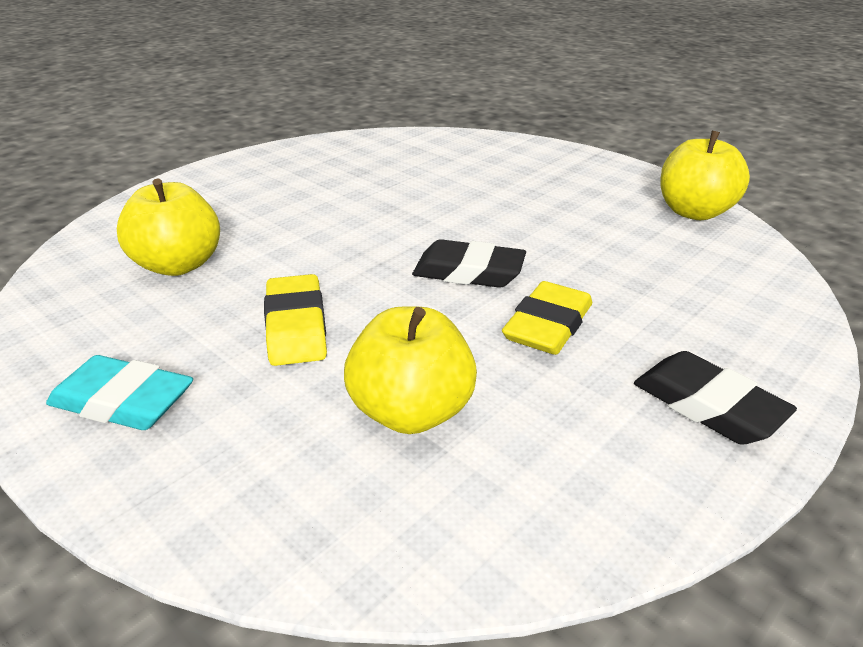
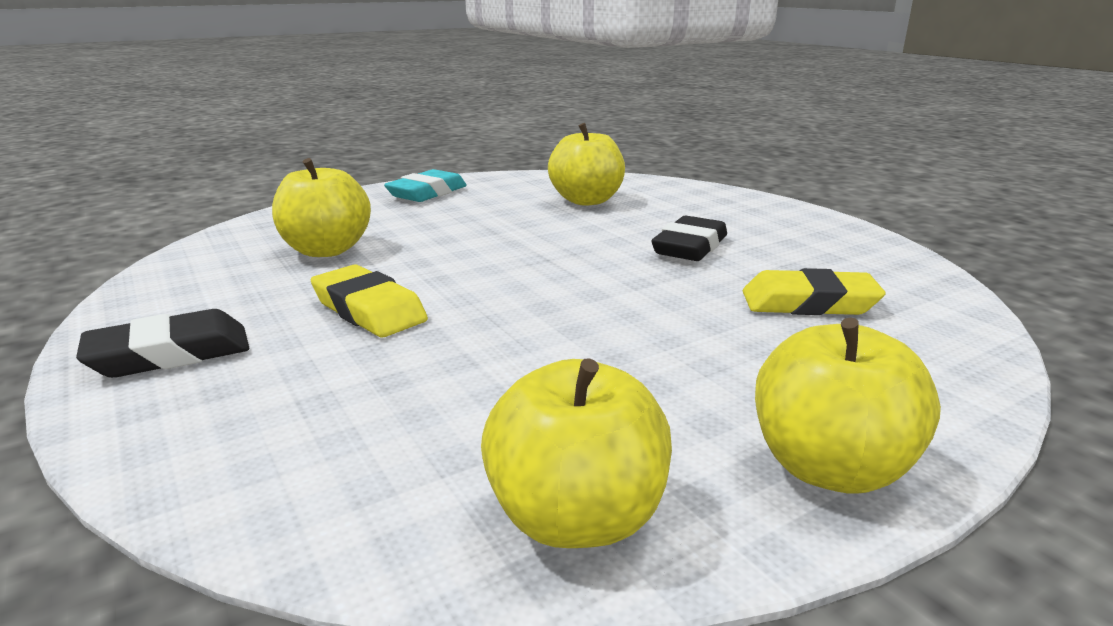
camera: 105 degrees right, 10 degrees down
yellow eraser [264,274,327,366] -> yellow eraser moved to [743,268,886,315]
black eraser [412,239,526,288] -> black eraser moved to [652,216,727,261]
none -> yellow apple [755,317,941,494]

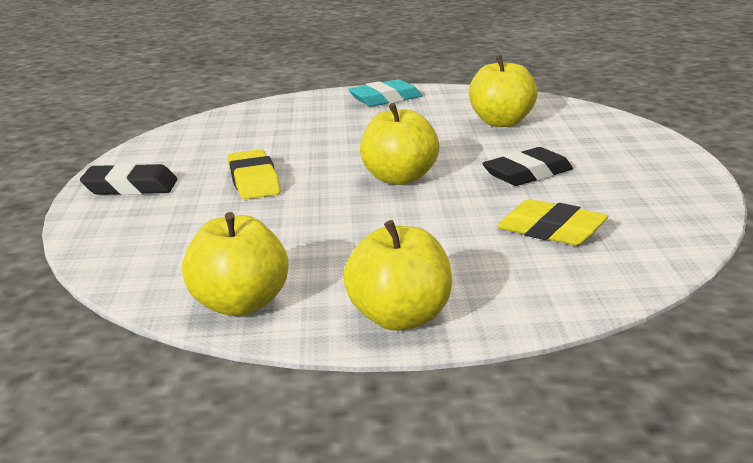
camera: 30 degrees right, 0 degrees up
yellow apple [272,158,371,257] -> yellow apple moved to [360,103,439,185]

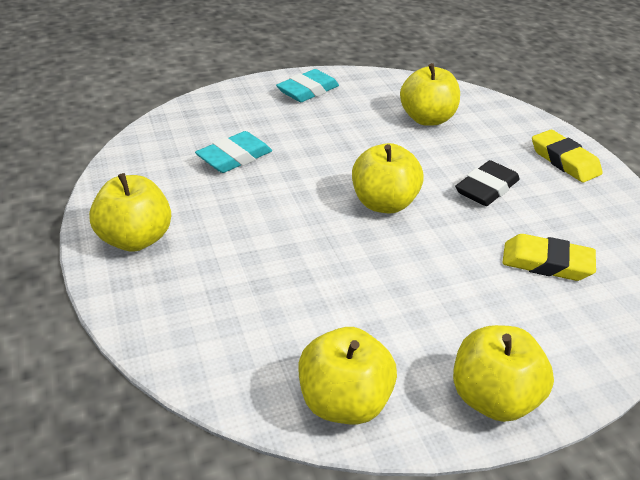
camera: 20 degrees left, 15 degrees up
black eraser [80,163,177,195] -> yellow apple [89,173,171,252]
yellow eraser [227,149,280,199] -> yellow eraser moved to [532,129,603,183]
none -> turquoise eraser [195,131,272,173]

